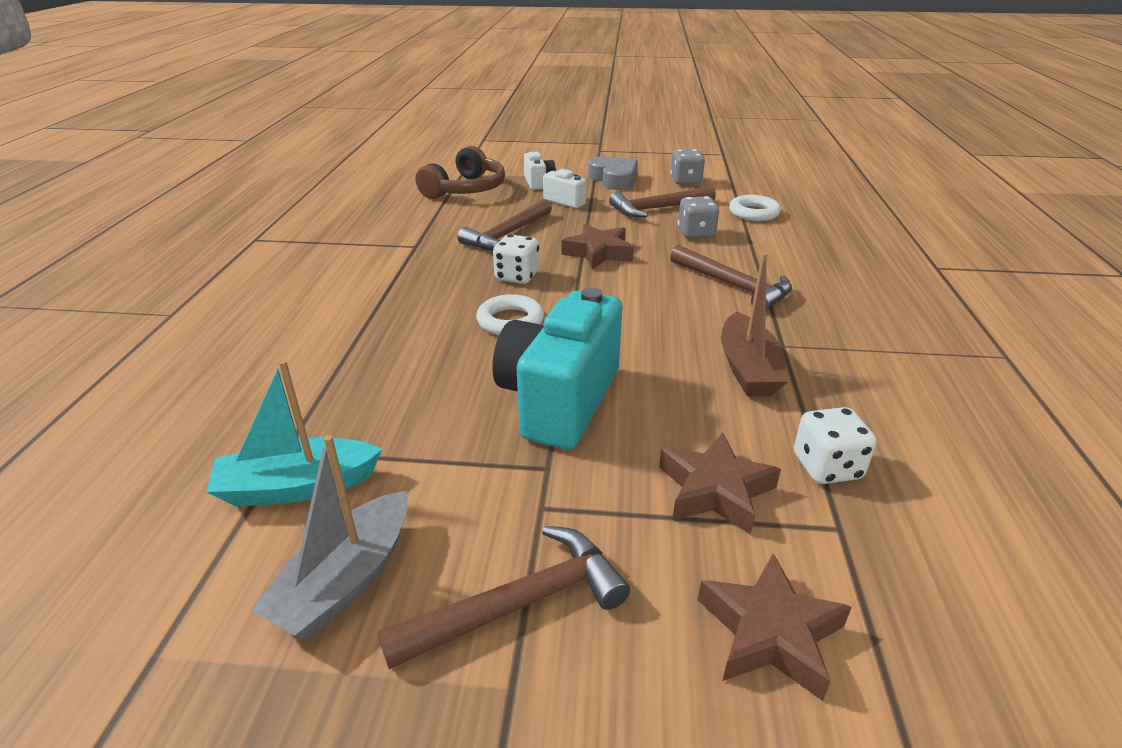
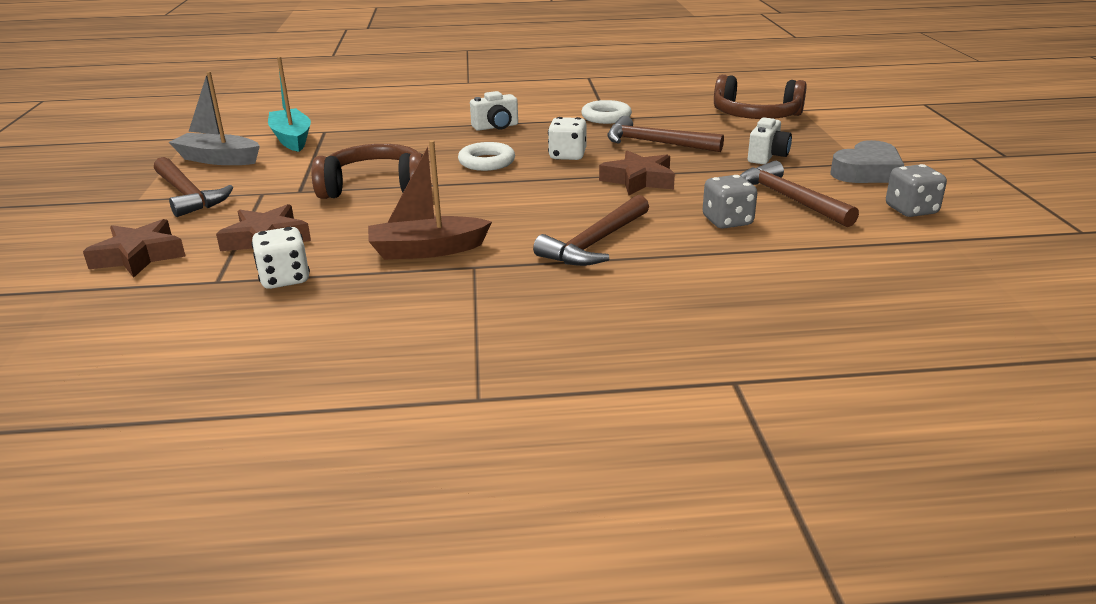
camera: 80 degrees right, 5 degrees down
turquoise camera [492,287,622,450] -> brown headphones [312,144,423,199]
white camera [524,152,556,190] -> white camera moved to [470,91,518,131]
white ring [729,195,781,221] -> white ring moved to [581,100,632,124]

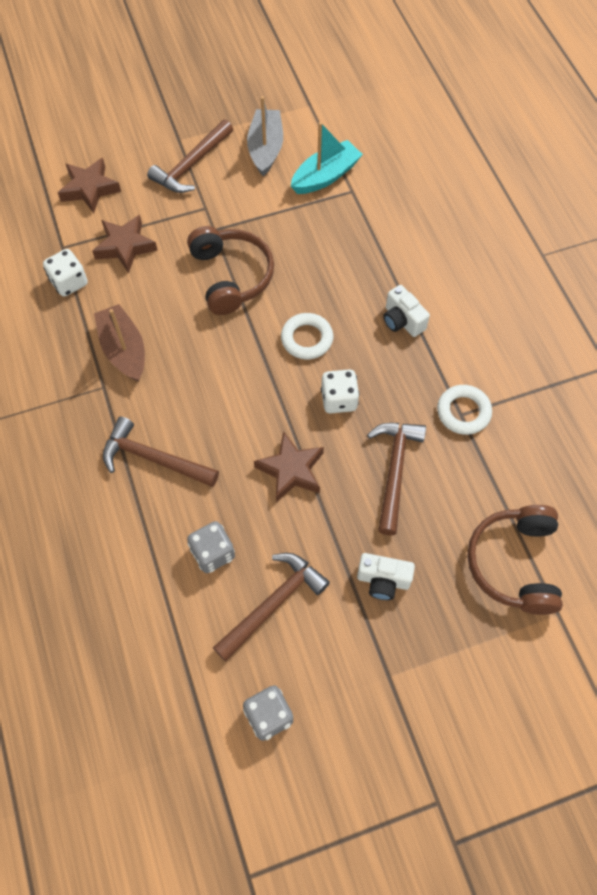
camera: 75 degrees right, 35 degrees up
grey heart [831,140,904,183] -> none

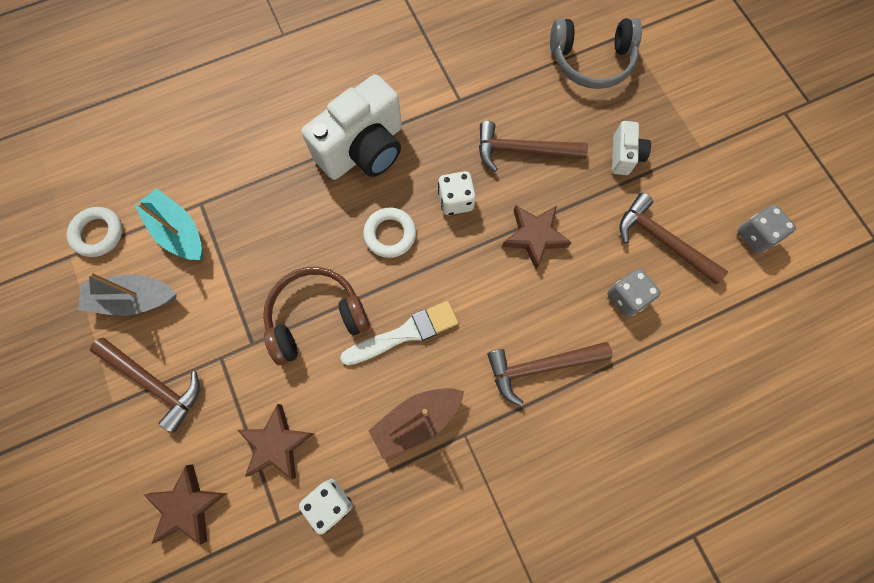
camera: 95 degrees left, 10 degrees up
brown hammer [103,417,219,487] -> brown hammer turned 60 degrees clockwise [487,342,613,406]
white camera [383,285,430,337] -> white camera [301,74,402,180], size x2.06
white ring [437,385,492,435] -> white ring moved to [67,207,123,257]
brown headphones [467,505,563,615] -> grey headphones [550,18,642,89]
none -> white brush [340,301,458,366]

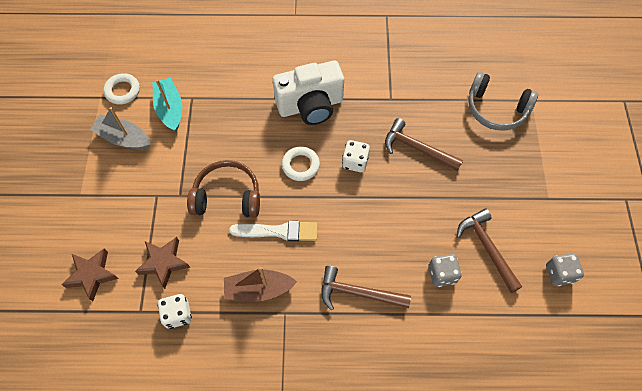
camera: 25 degrees right, 10 degrees down
brown hammer [90,338,200,433] -> none
brown star [502,205,572,270] -> none
white camera [612,121,651,175] -> none

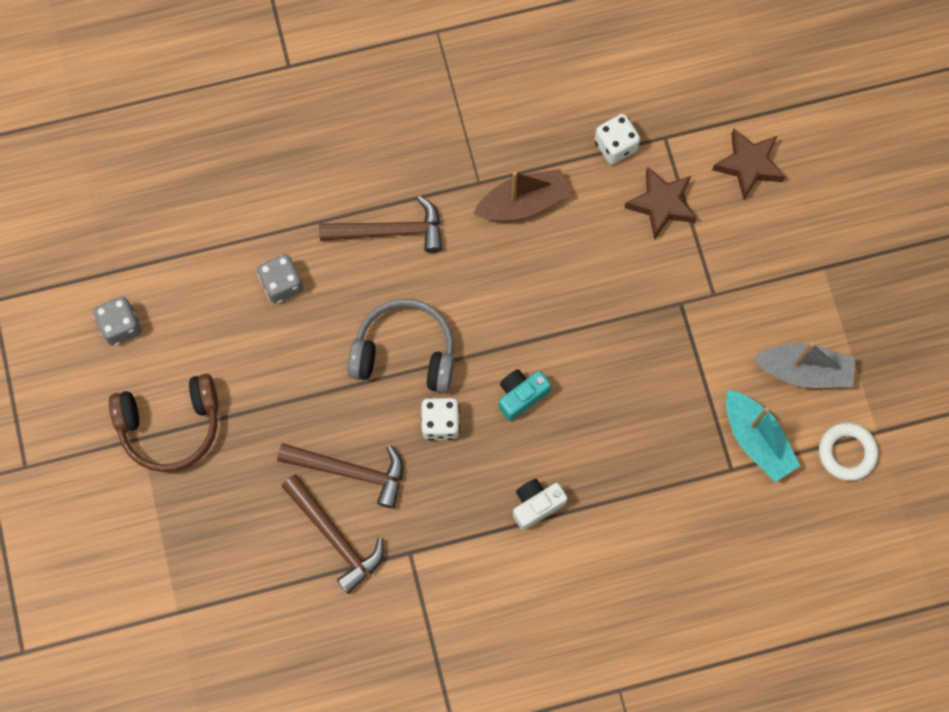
camera: 165 degrees right, 10 degrees up
brown headphones [187,160,260,217] -> brown headphones moved to [109,374,219,472]
white brush [229,221,318,241] -> none
white camera [273,61,344,125] -> white camera [513,479,568,530], size x0.49
white ring [282,146,320,181] -> turquoise camera [499,369,551,421]
brown hammer [457,209,522,293] -> brown hammer moved to [281,475,384,594]
grey headphones [468,72,538,131] -> grey headphones moved to [348,299,454,393]

